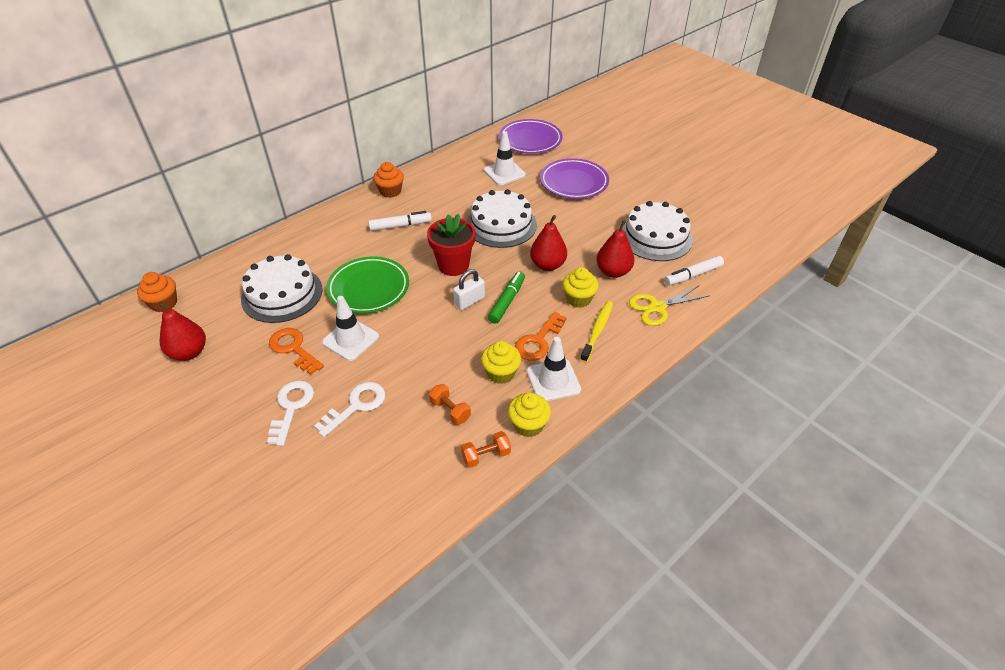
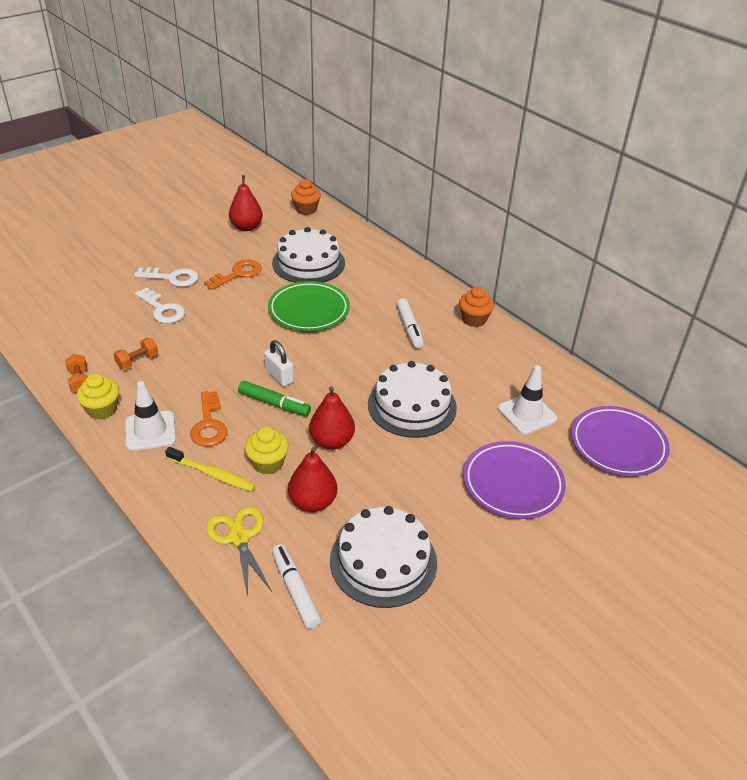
camera: 90 degrees right, 5 degrees down
white traffic cone [322,296,379,361] -> none
red flower pot [427,214,475,276] -> none
yellow cupcake [481,341,521,384] -> none
orange key [515,312,567,360] -> orange key turned 135 degrees counterclockwise [190,391,228,447]

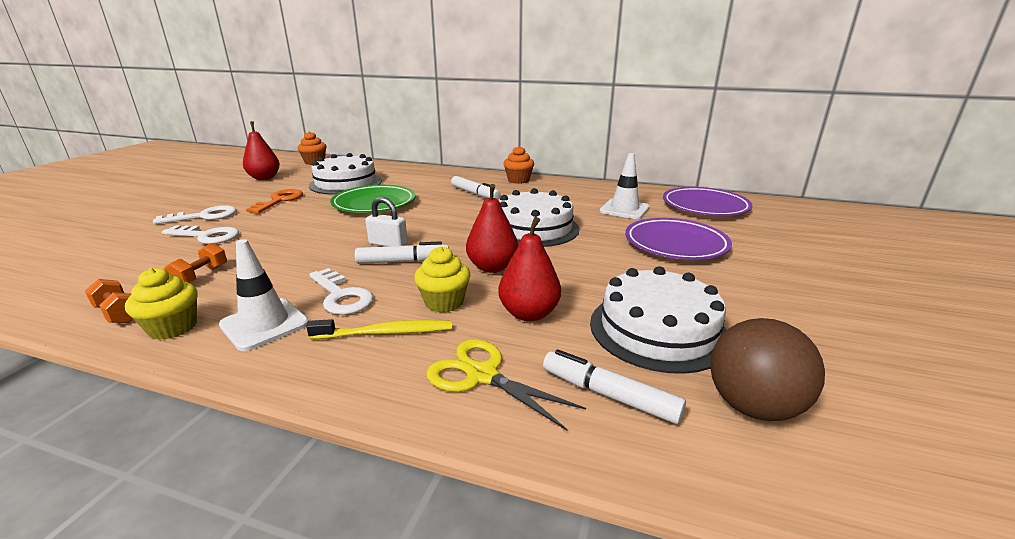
camera: 30 degrees left, 15 degrees down
orange key [190,391,228,447] -> white key [309,268,374,315]
green marker [238,381,311,416] -> white marker [355,241,449,264]
none -> brown ball [710,318,825,421]

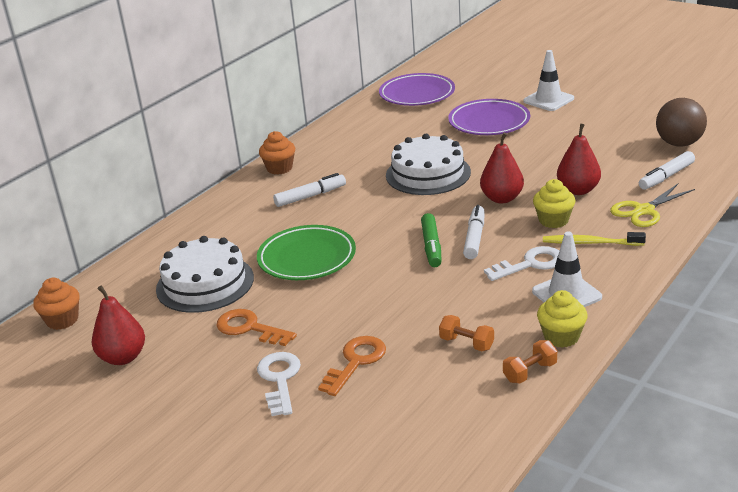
camera: 70 degrees left, 5 degrees up
white key [162,225,239,244] -> orange key [318,336,386,396]
yellow toothbrush [306,319,452,339] -> yellow toothbrush turned 90 degrees counterclockwise [543,232,646,246]
white padlock [365,197,408,246] -> green marker [421,213,441,267]
white cake [590,266,726,374] -> none
white traffic cone [599,153,650,219] -> white traffic cone moved to [523,50,574,111]

